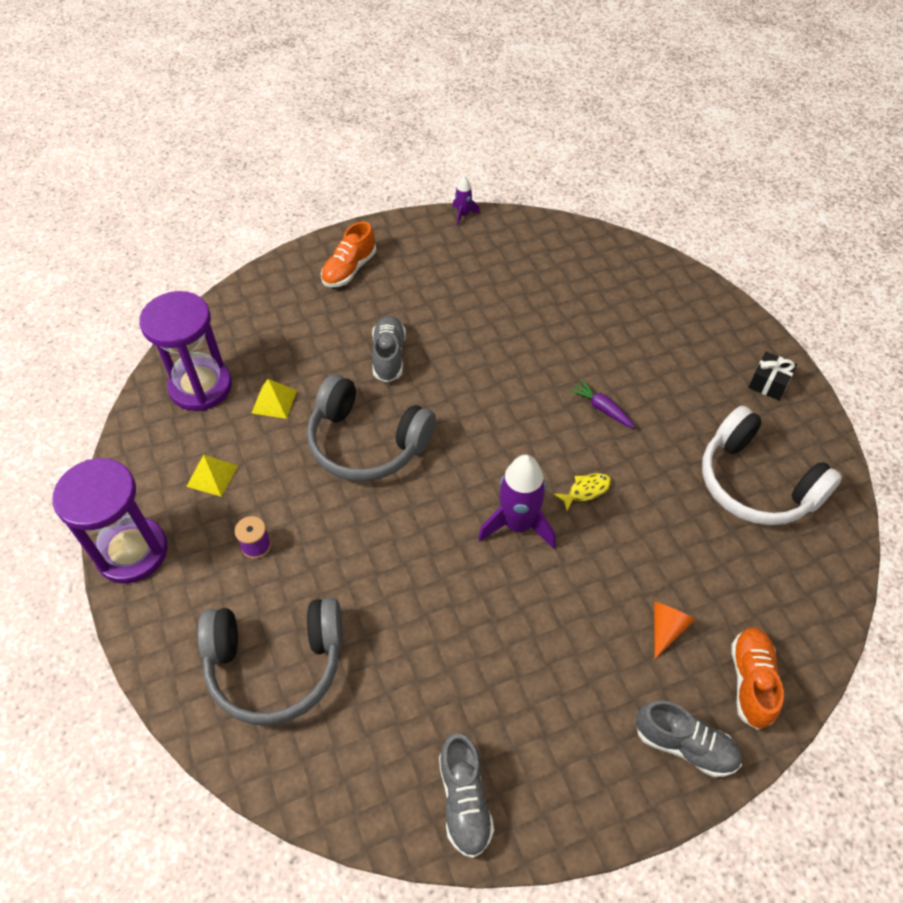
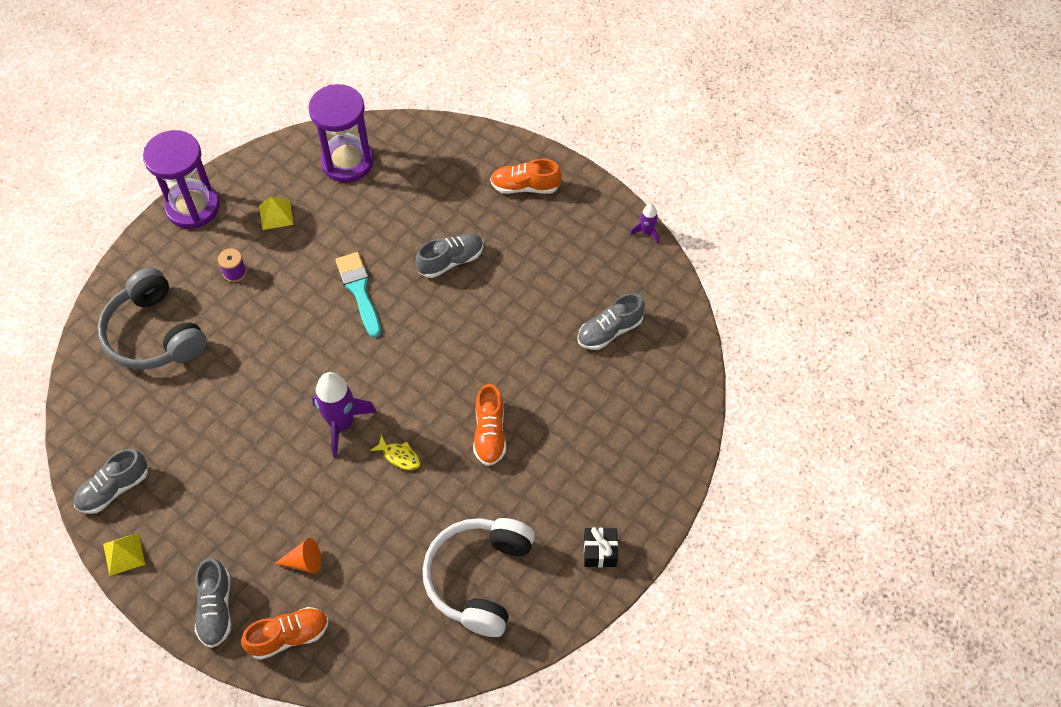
camera: 60 degrees right, 5 degrees up
yellow pyramid [252,379,297,419] -> yellow pyramid moved to [103,533,145,576]
grey headphones [307,374,436,482] -> turquoise brush [335,252,381,338]
purple carrot [569,379,635,428] -> orange shoe [473,384,506,466]
none -> grey shoe [577,293,645,350]

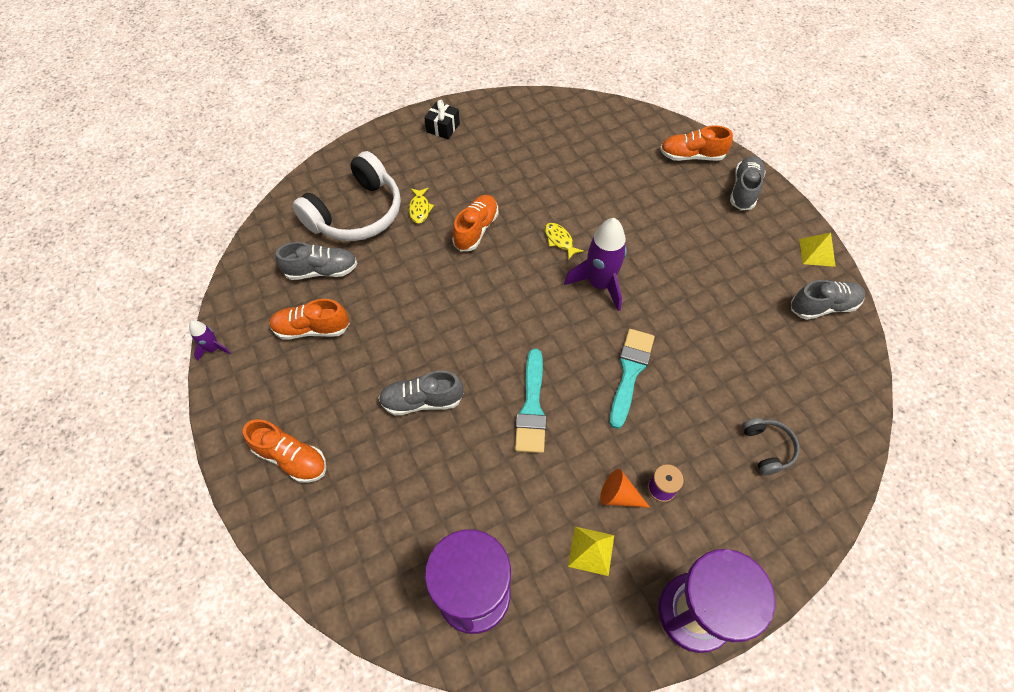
camera: 155 degrees left, 0 degrees up
grey headphones [97,267,207,369] -> grey headphones [742,418,800,475], size x0.47
orange cone [275,538,321,573] -> orange cone moved to [600,469,650,508]
white headphones [423,518,535,637] -> white headphones moved to [292,151,401,241]
none -> orange shoe [269,299,350,340]
none -> yellow fish [409,188,434,223]
none -> turquoise brush [610,329,655,429]

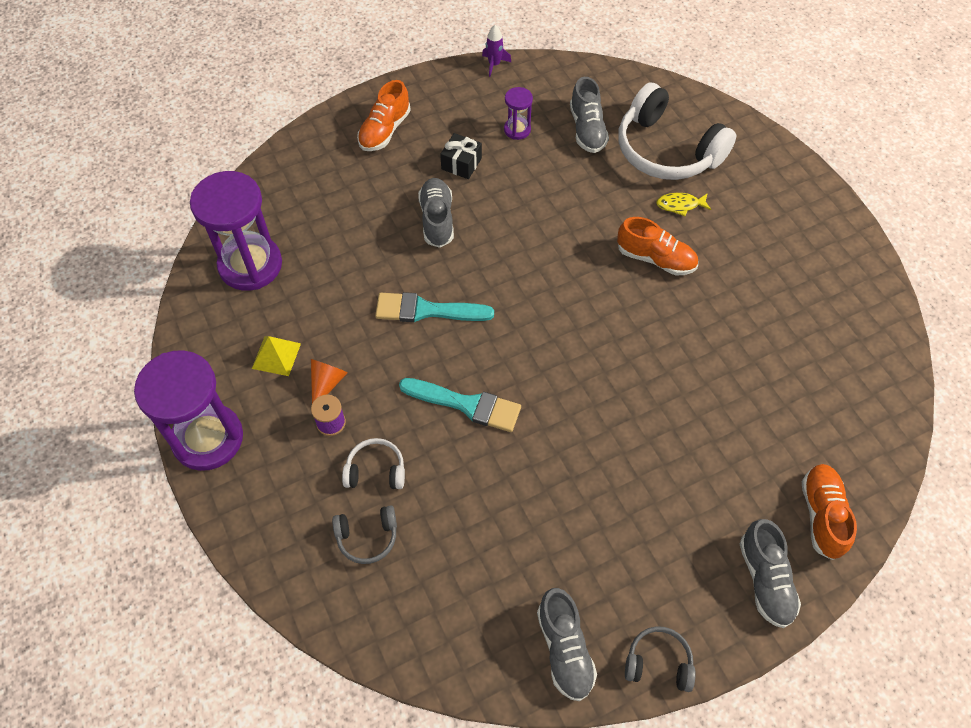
camera: 90 degrees right, 0 degrees up
orange shoe [269,299,350,340] -> purple hourglass [504,87,533,140]
black gift [424,100,460,139] -> black gift moved to [440,133,482,179]
yellow fish [545,223,584,260] -> none
purple rocket [564,218,627,311] -> none
grey shoe [730,156,766,210] -> grey shoe turned 60 degrees clockwise [740,519,801,628]
yellow pyramid [799,233,836,267] -> grey headphones [625,626,696,692]
none -> white headphones [342,438,405,489]

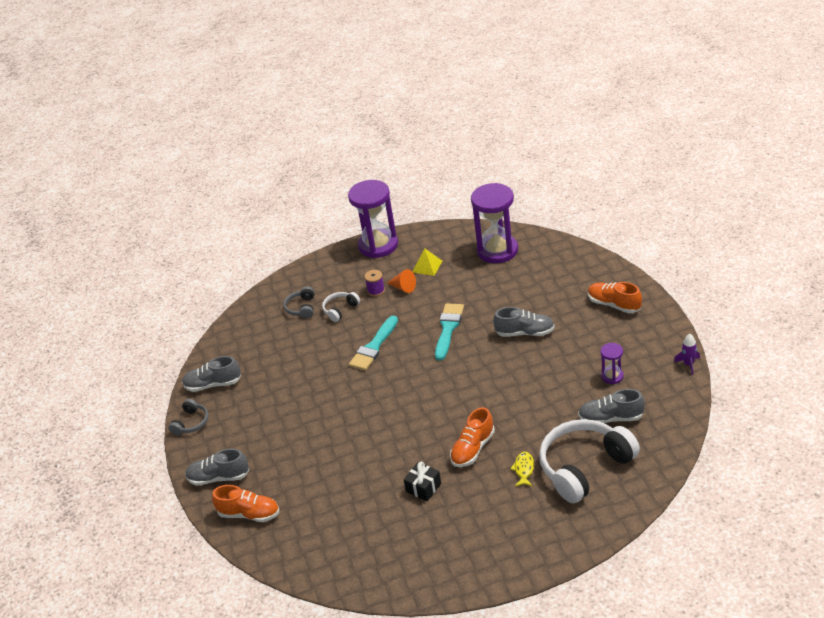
camera: 105 degrees right, 20 degrees down
white headphones [342,438,405,489] -> white headphones turned 150 degrees counterclockwise [322,292,360,322]
black gift [440,133,482,179] -> black gift moved to [404,462,441,501]

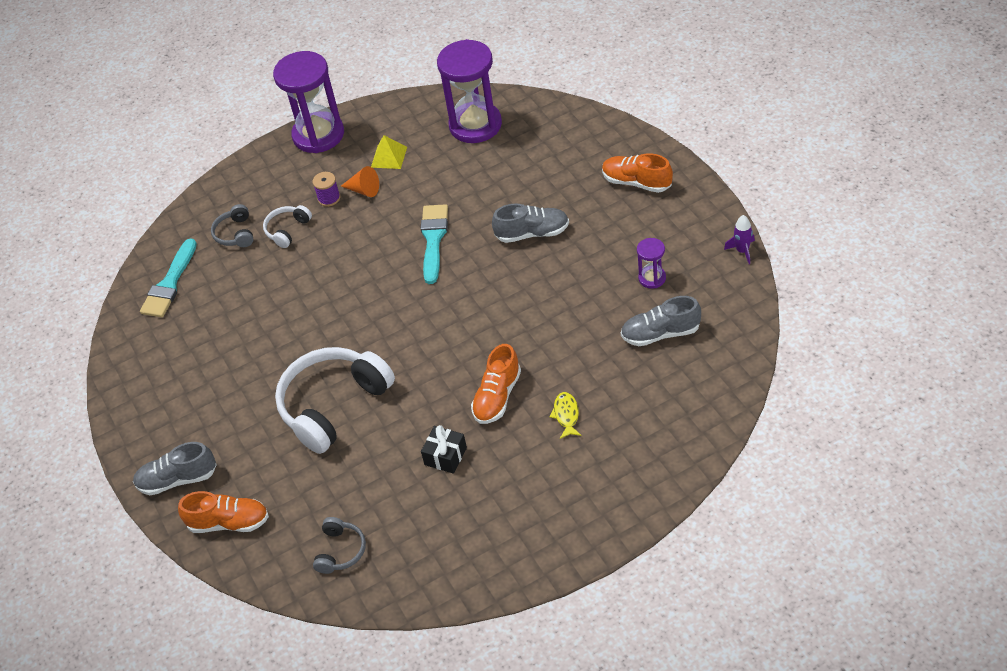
camera: 10 degrees left, 10 degrees up
grey headphones [168,399,209,435] -> grey headphones moved to [313,517,366,574]
grey shoe [182,356,241,392] -> none
turquoise brush [349,315,398,371] -> turquoise brush moved to [140,239,197,317]
white headphones [539,419,640,503] -> white headphones moved to [275,347,395,454]

